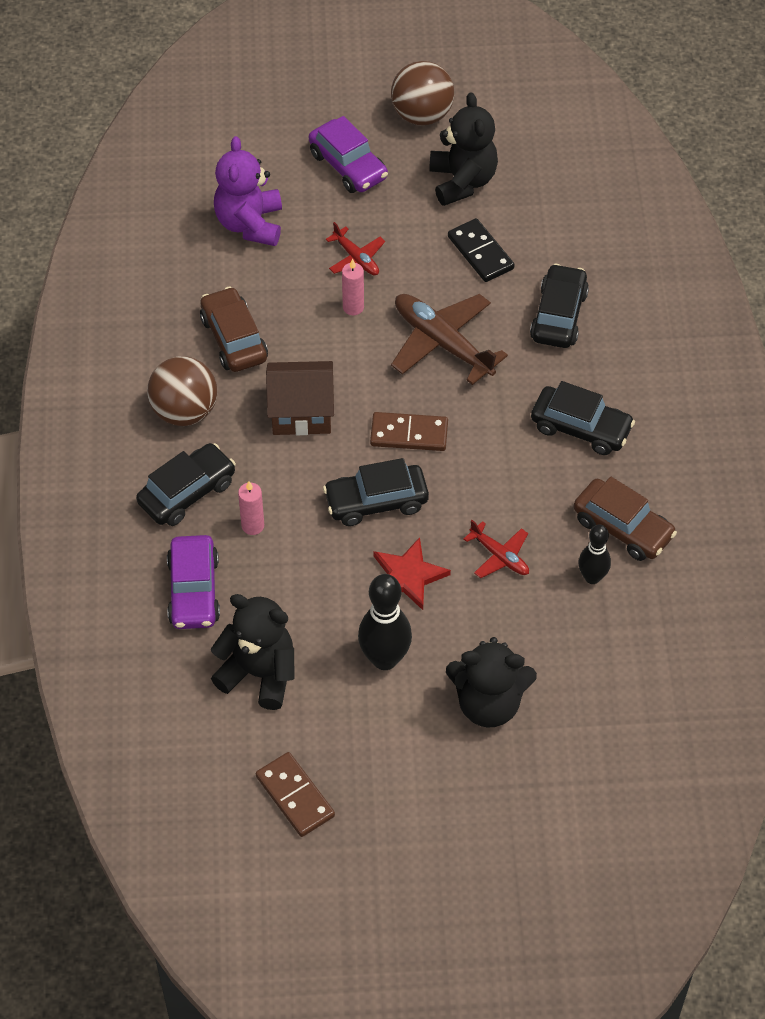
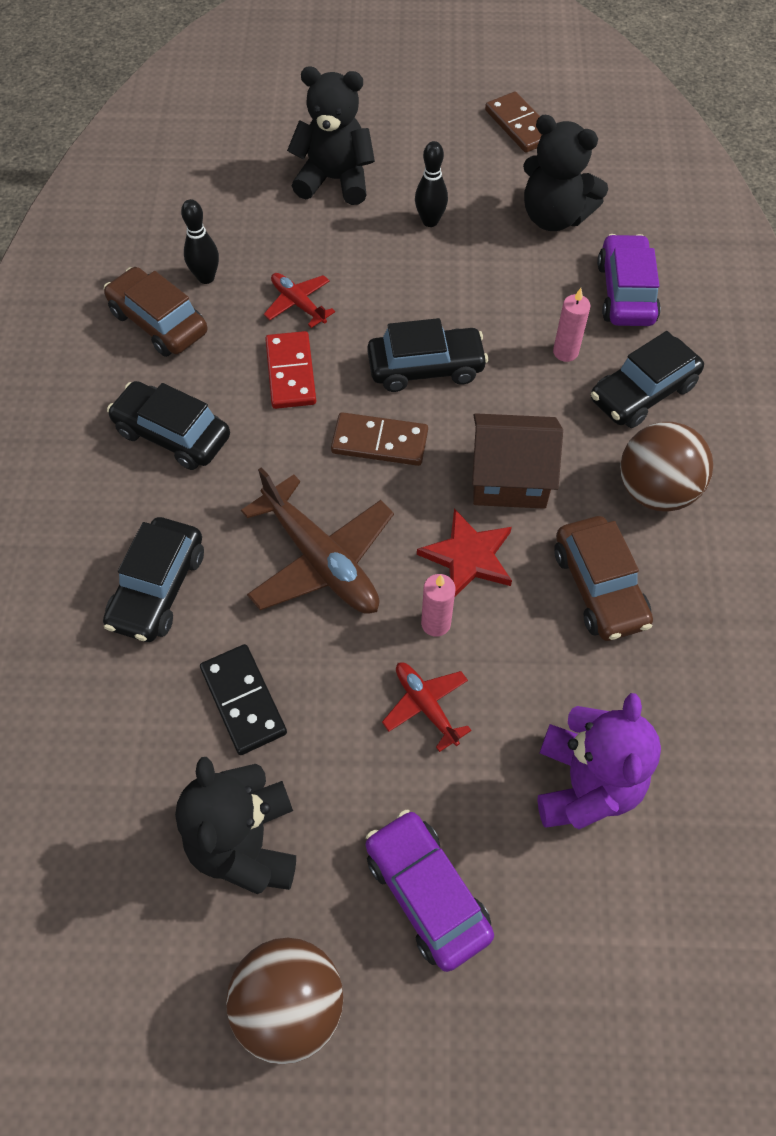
camera: 175 degrees left, 5 degrees up
black bowling pin [358,574,412,670] -> black bowling pin [415,141,448,227], size x0.62
red star [374,537,451,610] -> red star moved to [417,508,512,597]
none -> red domino [265,331,316,409]

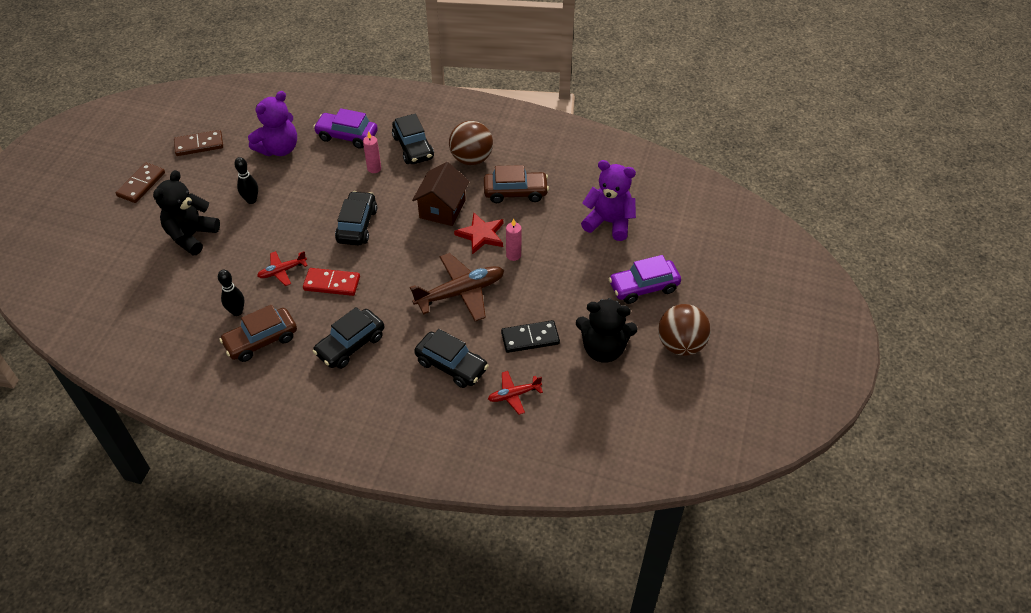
camera: 75 degrees left, 10 degrees down
brown domino [331,412,428,466] -> brown domino moved to [115,163,165,203]
red plane [382,662,472,752] -> red plane moved to [488,371,543,415]
black teddy bear [523,115,608,231] -> purple teddy bear [248,91,297,156]

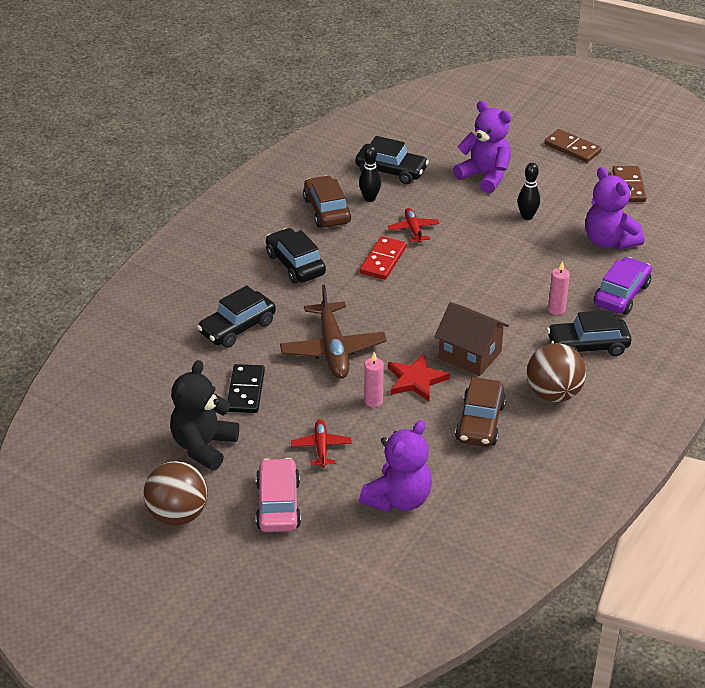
camera: 105 degrees right, 10 degrees down
black teddy bear [153,170,220,255] -> purple teddy bear [453,101,511,193]
black car [335,191,377,245] -> black car moved to [355,136,429,184]
red plane [488,371,543,415] -> red plane moved to [291,419,352,467]
purple car [608,255,681,304] -> pink car [256,458,301,532]

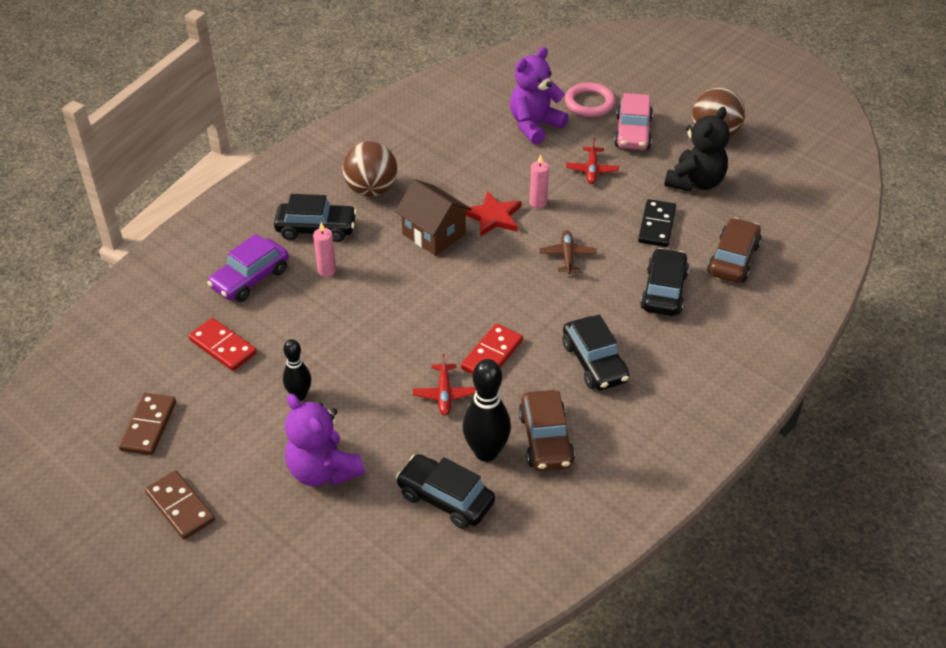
camera: 170 degrees left, 5 degrees up
black car [197,285,276,348] -> black car turned 45 degrees counterclockwise [640,248,689,316]
brown plane [280,285,387,379] -> brown plane [539,230,597,274], size x0.53
black bowling pin [359,145,381,202] -> black bowling pin [463,359,511,462], size x1.61
brown car [455,377,506,447] -> brown car moved to [707,217,762,283]
purple teddy bear [585,167,644,250] -> red domino [189,318,257,371]
none -> pink ring [565,82,615,117]

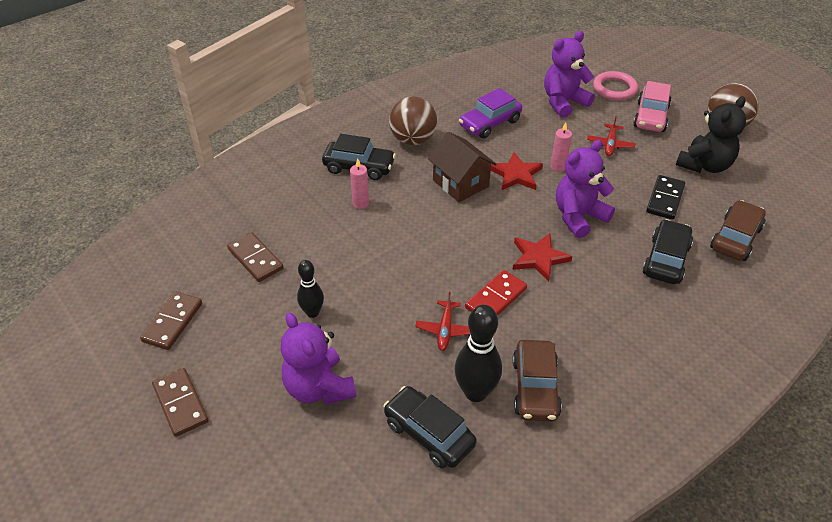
camera: 10 degrees right, 0 degrees up
red domino [189,318,257,371] -> brown domino [227,232,284,282]
purple car [207,234,289,302] -> purple car moved to [459,88,522,138]
brown plane [539,230,597,274] -> purple teddy bear [556,140,615,238]
black car [562,315,630,390] -> none
none -> red star [513,233,573,281]

